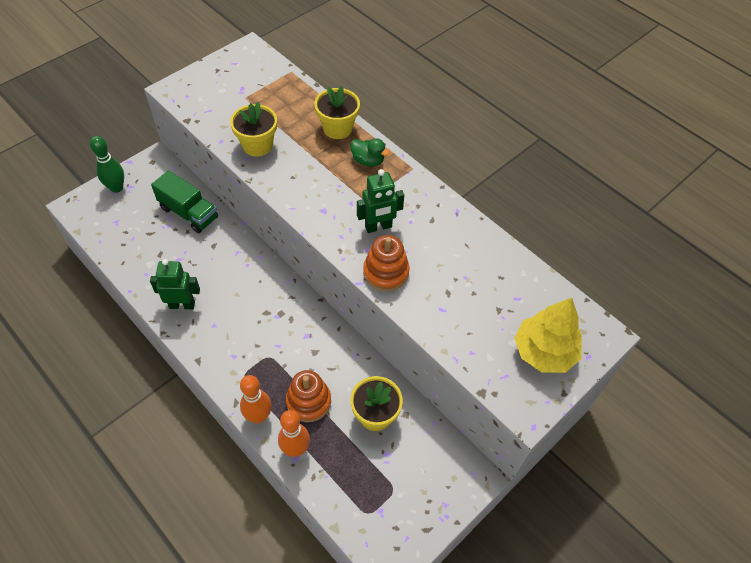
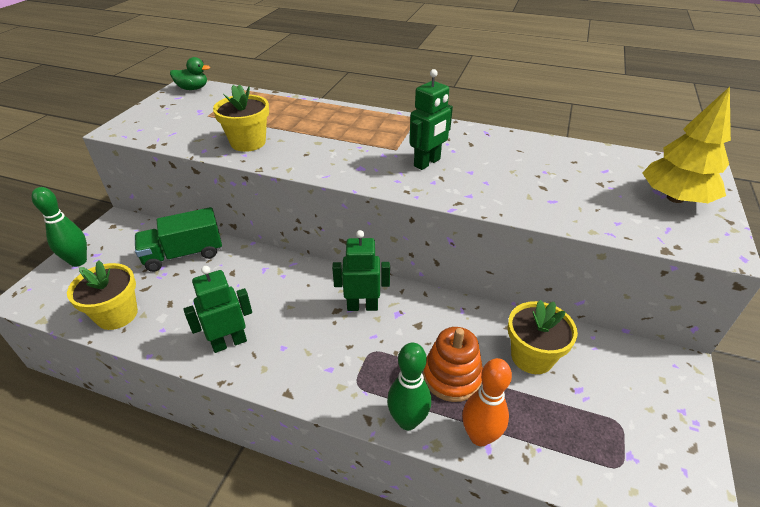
camera: 25 degrees left, 15 degrees down
green truck [151,170,218,233] -> green truck turned 150 degrees clockwise [135,207,222,272]
orange bowling pin [240,375,272,423] -> green bowling pin [387,343,431,430]
yellow flower pot [314,86,360,139] -> yellow flower pot moved to [67,260,138,330]
green duck [350,138,390,167] -> green duck moved to [170,57,210,90]
orange stacking toy [363,235,410,291] -> none
none -> green robot [332,230,390,311]

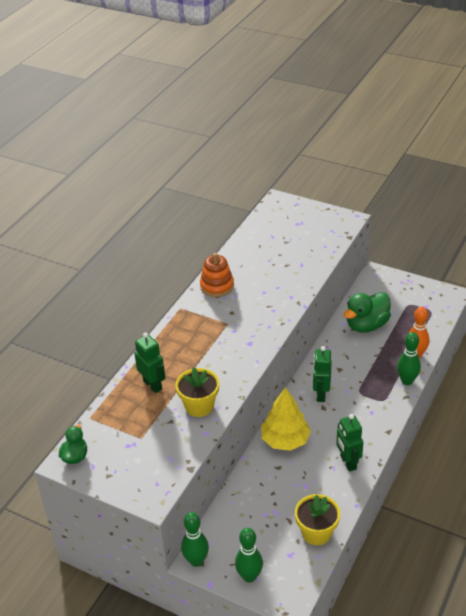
camera: 80 degrees left, 0 degrees up
green truck [135,207,222,272] -> none
green robot [409,69,453,170] -> green robot moved to [134,332,166,393]
orange stacking toy [423,327,483,402] -> orange stacking toy moved to [200,253,234,297]
yellow flower pot [508,300,578,374] -> green duck [344,292,391,333]
yellow tree [642,87,731,203] -> yellow tree moved to [261,387,311,451]
none -> green bowling pin [181,512,209,567]

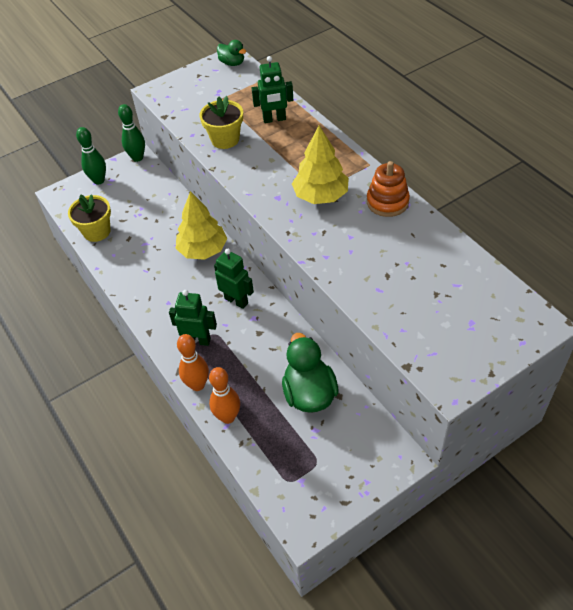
camera: 120 degrees right, 10 degrees up
green robot [336,414,363,472] -> green robot moved to [169,290,217,346]
green bowling pin [397,332,421,385] -> orange bowling pin [177,334,209,391]
none -> yellow tree [292,125,349,204]

